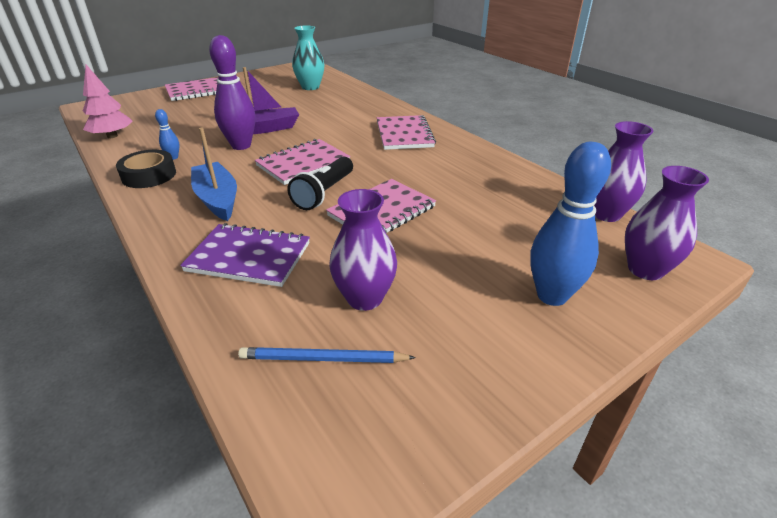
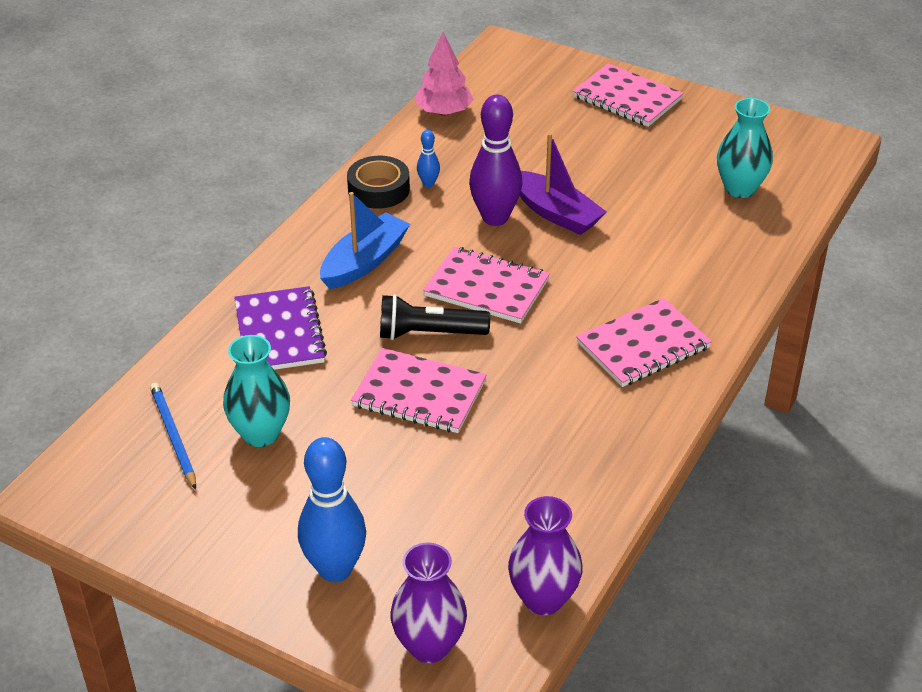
camera: 65 degrees right, 5 degrees up
purple vase [329,189,397,311] -> turquoise vase [223,335,290,447]

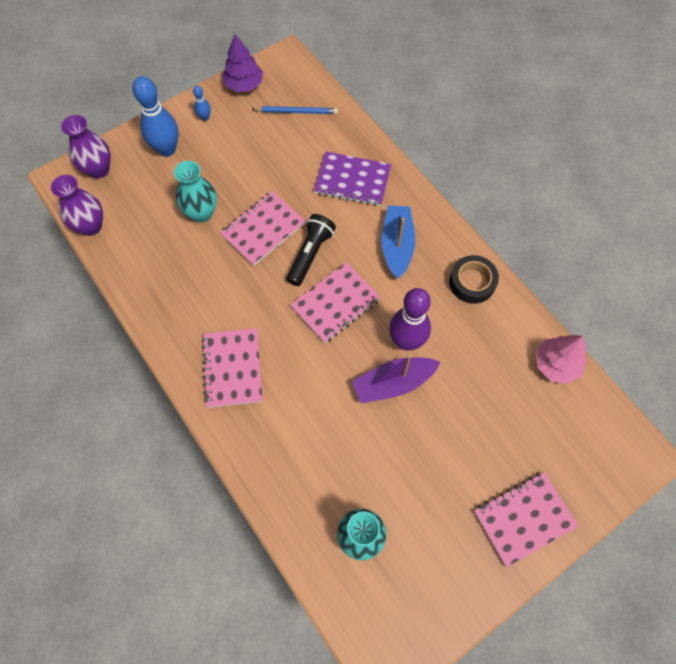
camera: 115 degrees right, 25 degrees up
turquoise vase [223,335,290,447] -> turquoise vase moved to [174,161,217,223]
blue boat [320,192,410,289] -> blue boat turned 150 degrees counterclockwise [381,206,415,279]
blue bowling pin [417,130,440,187] -> blue bowling pin moved to [193,86,211,121]
none -> purple tree [222,34,263,92]

